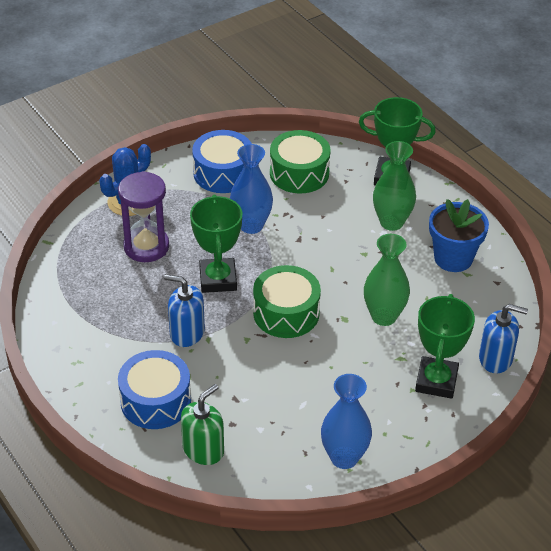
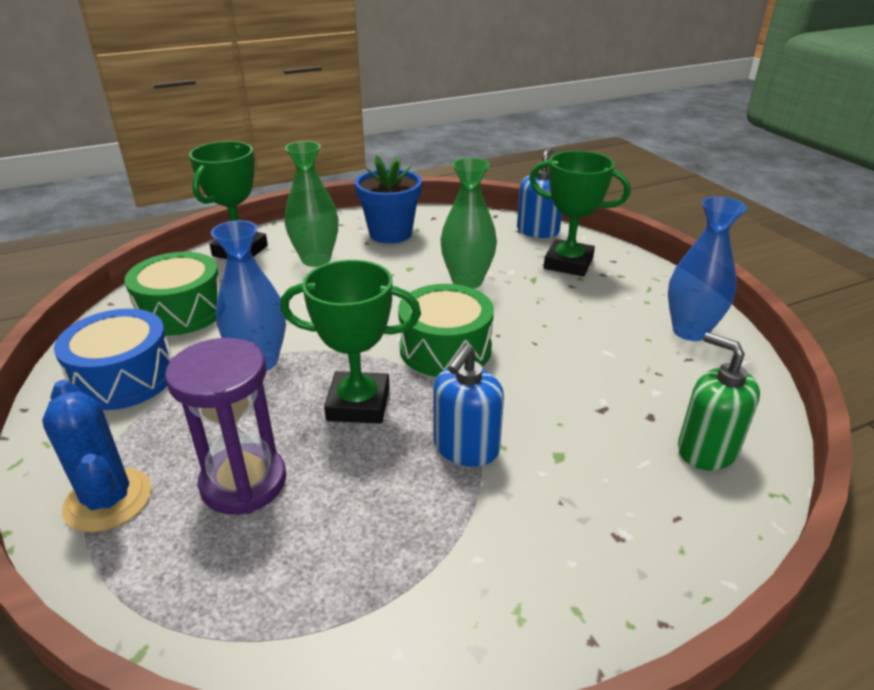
camera: 80 degrees left, 10 degrees down
blue drum [118,350,191,429] -> none

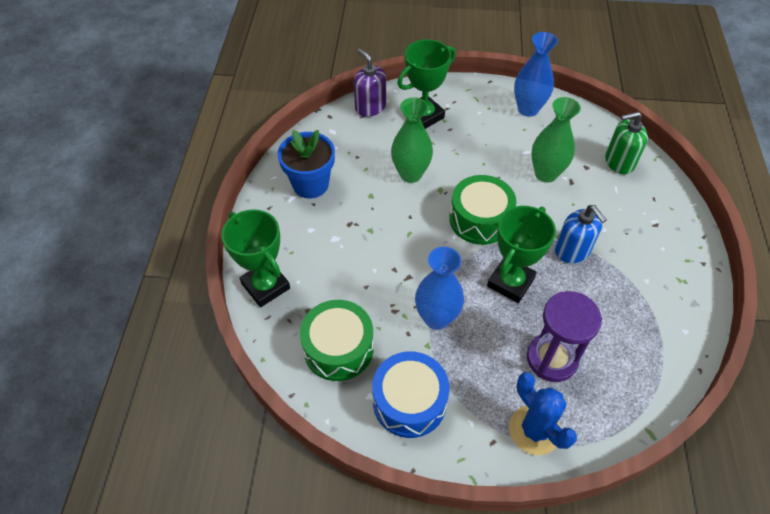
camera: 60 degrees left, 20 degrees up
blue cactus [42,380,152,532] -> blue cactus turned 60 degrees clockwise [509,372,577,455]
green vase [285,141,338,267] -> green vase moved to [531,97,581,183]
blue soap dispenser [517,147,562,238] -> purple soap dispenser [354,48,386,117]

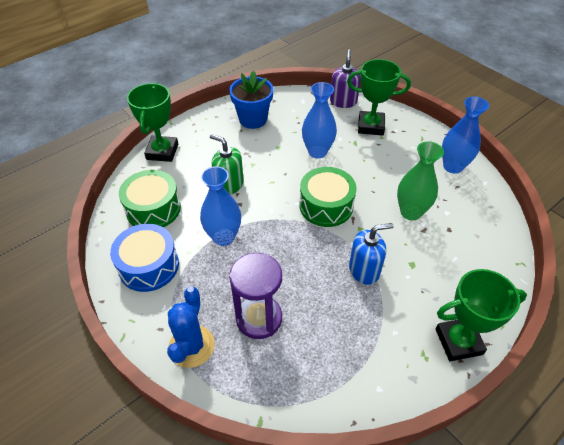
camera: 45 degrees right, 5 degrees down
green vase [391,97,433,183] -> blue vase [302,82,337,158]
green trophy [487,206,556,303] -> green trophy moved to [436,269,527,361]
blue soap dispenser [555,205,607,263] -> blue soap dispenser turned 120 degrees counterclockwise [349,223,393,285]
green soap dispenser [605,112,648,174] -> green soap dispenser moved to [210,134,244,195]

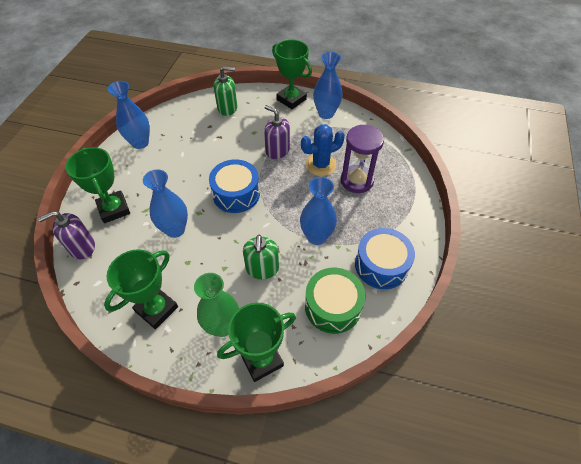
camera: 125 degrees left, 5 degrees up
blue cactus [167,287,215,368] -> blue cactus moved to [301,124,345,176]
blue flower pot [229,70,274,129] -> green trophy [104,249,178,329]
green drum [300,167,357,227] -> blue drum [209,159,260,213]
blue soap dispenser [349,223,393,285] -> purple soap dispenser [264,105,290,159]
green vase [397,141,444,220] -> green vase moved to [194,273,239,337]
none -> green soap dispenser [214,66,237,116]
none -> blue vase [313,52,343,119]

